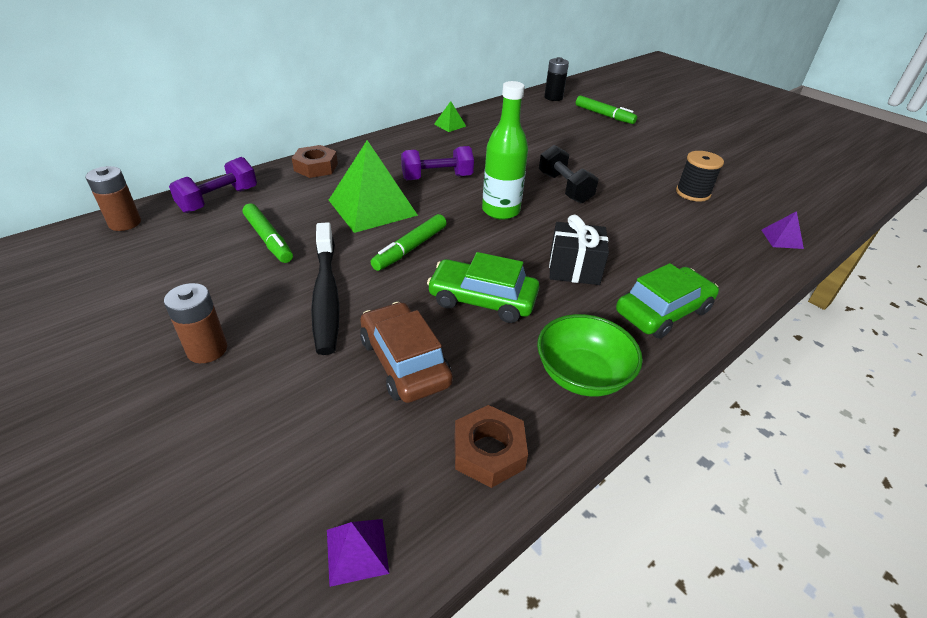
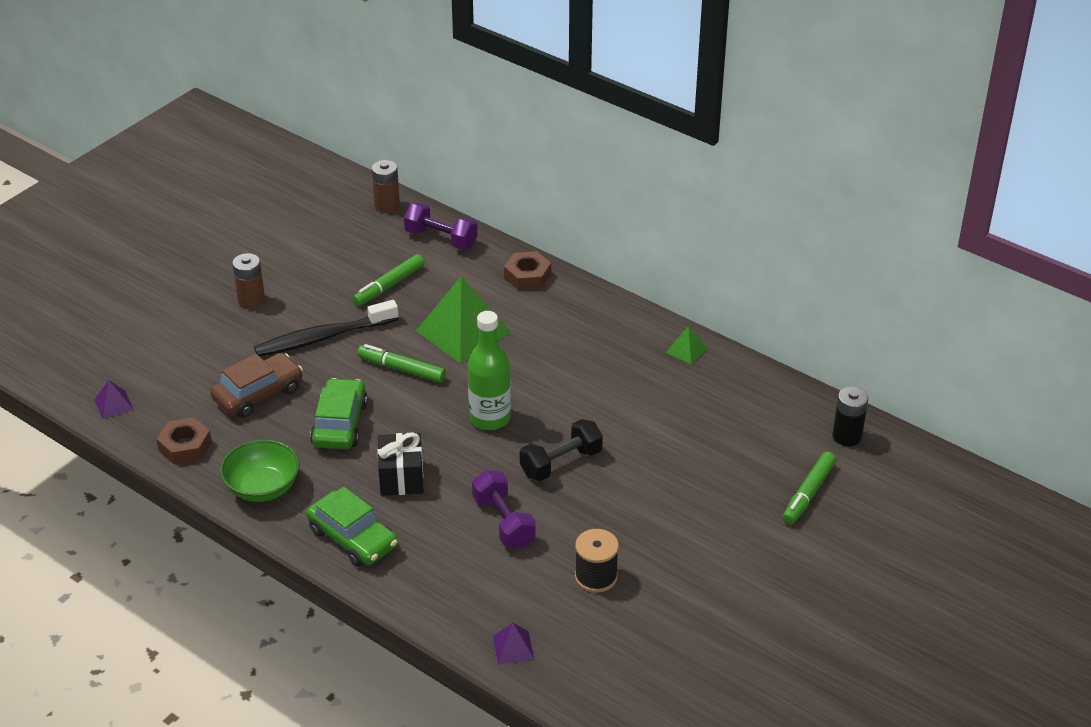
camera: 80 degrees right, 0 degrees up
purple dumbbell [401,146,474,180] -> purple dumbbell moved to [472,470,536,548]

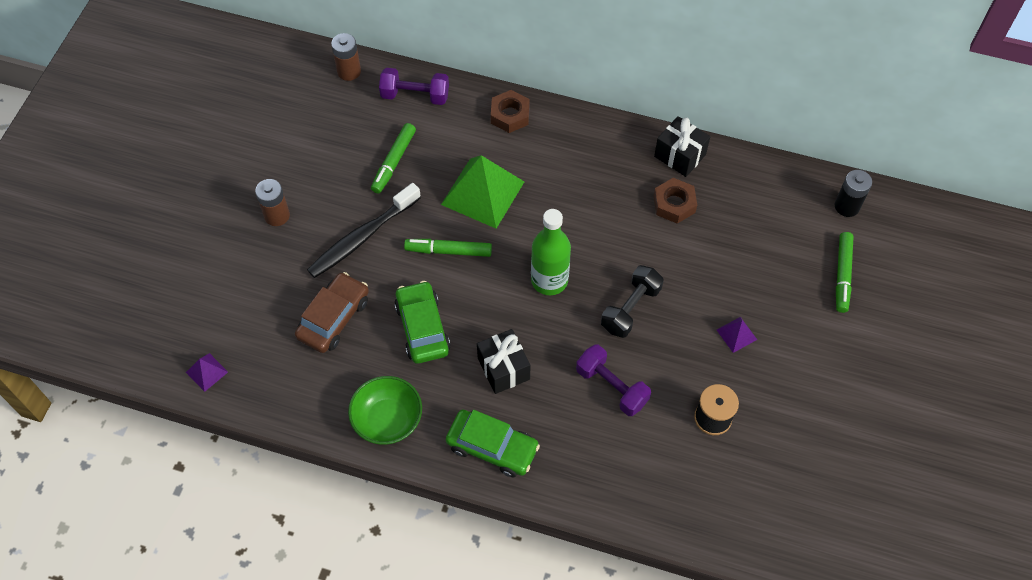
camera: 20 degrees left, 20 degrees up
brown nut [157,417,212,464] -> brown nut moved to [654,178,697,224]
purple pyramid [493,623,534,664] -> purple pyramid moved to [717,317,757,353]
green pyramid [666,326,708,364] -> black gift [654,116,710,177]

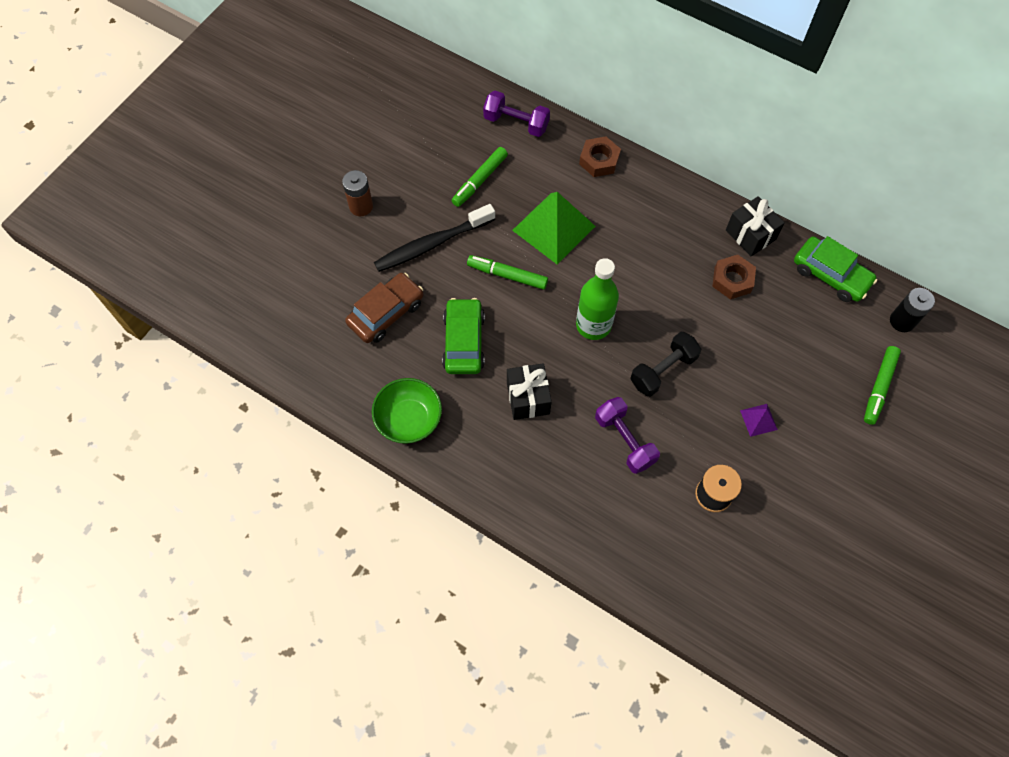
camera: 15 degrees right, 5 degrees up
purple pyramid [186,353,228,392] -> none
brown battery [331,33,361,81] -> none
green car [446,410,540,477] -> green car moved to [794,236,877,302]

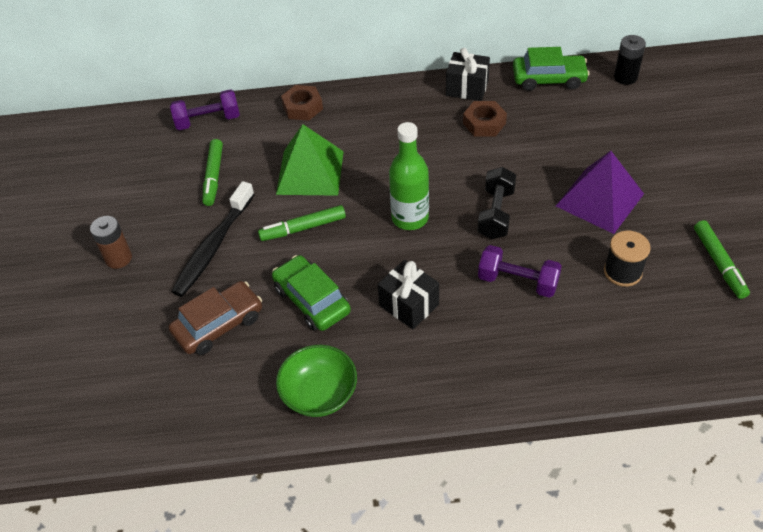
camera: 35 degrees left, 15 degrees down
brown car [345,273,423,343] -> brown car turned 45 degrees clockwise [169,281,262,355]
purple pyramid [740,404,778,437] -> purple pyramid [556,151,644,234], size x2.24
green marker [864,346,901,425] -> green marker moved to [694,220,750,299]

